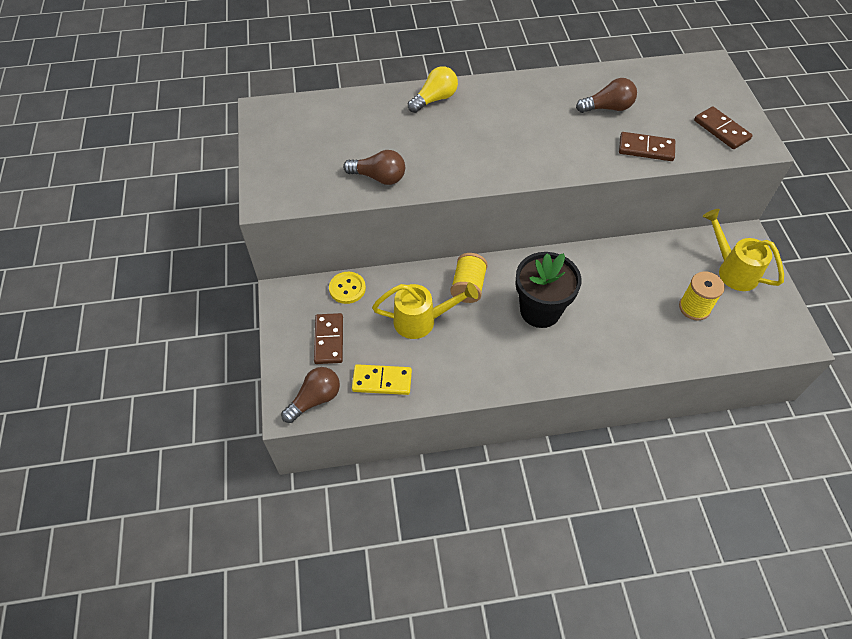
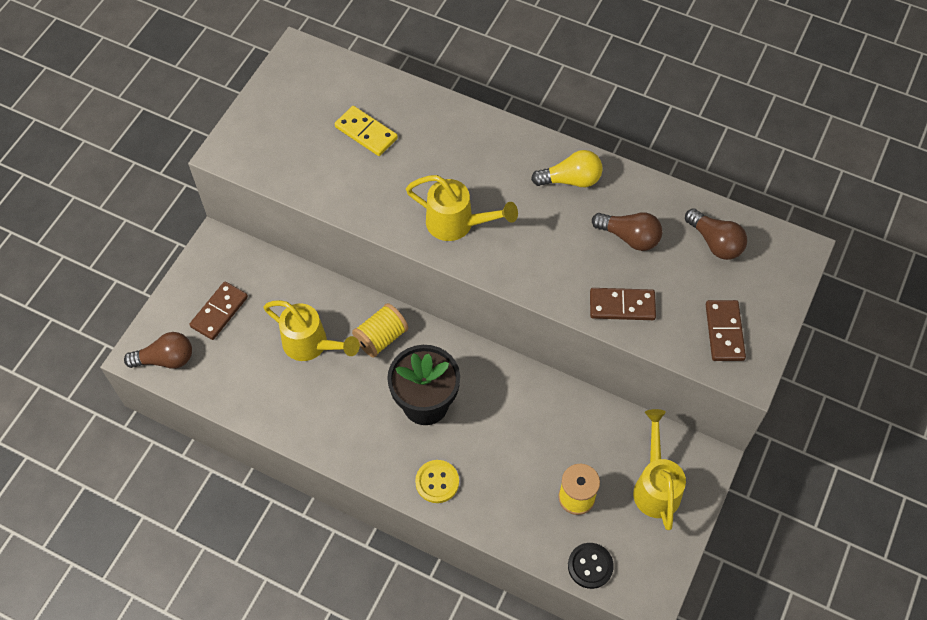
camera: 35 degrees right, 5 degrees up
yellow button [329,272,366,304] -> yellow button moved to [415,460,459,503]
brown light bulb [343,150,405,185] -> brown light bulb moved to [685,208,747,260]
yellow domino [352,364,412,395] -> yellow domino moved to [335,106,398,156]
yellow light bulb [408,66,458,113] -> yellow light bulb moved to [531,150,603,187]
brown domino [619,132,675,161] -> brown domino turned 45 degrees counterclockwise [590,288,656,320]
none -> yellow watering can [406,175,518,241]
none -> black button [568,543,614,589]

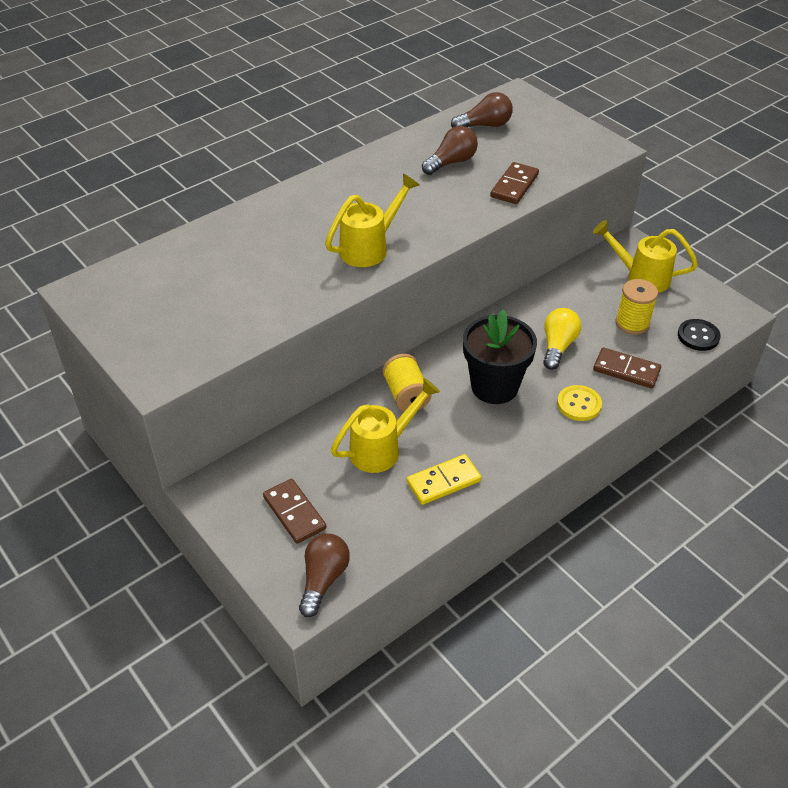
camera: 65 degrees left, 15 degrees down
yellow domino [335,106,398,156] -> yellow domino moved to [407,454,481,505]
yellow light bulb [531,150,603,187] -> yellow light bulb moved to [543,308,581,370]
brown domino [706,300,746,361] -> brown domino moved to [593,347,661,388]

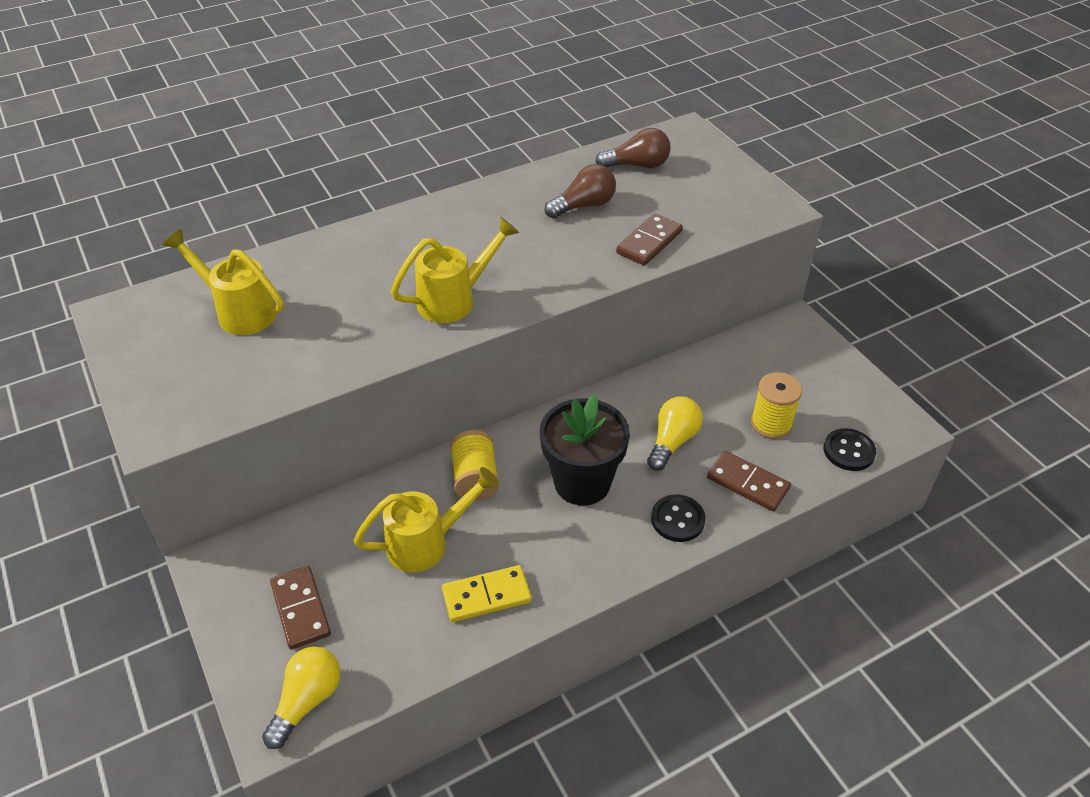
camera: 10 degrees right, 0 degrees up
brown light bulb [299,533,350,617] -> yellow light bulb [262,647,341,749]
yellow button [557,385,602,421] -> black button [651,495,706,542]
yellow watering can [593,220,698,293] -> yellow watering can moved to [163,229,284,335]

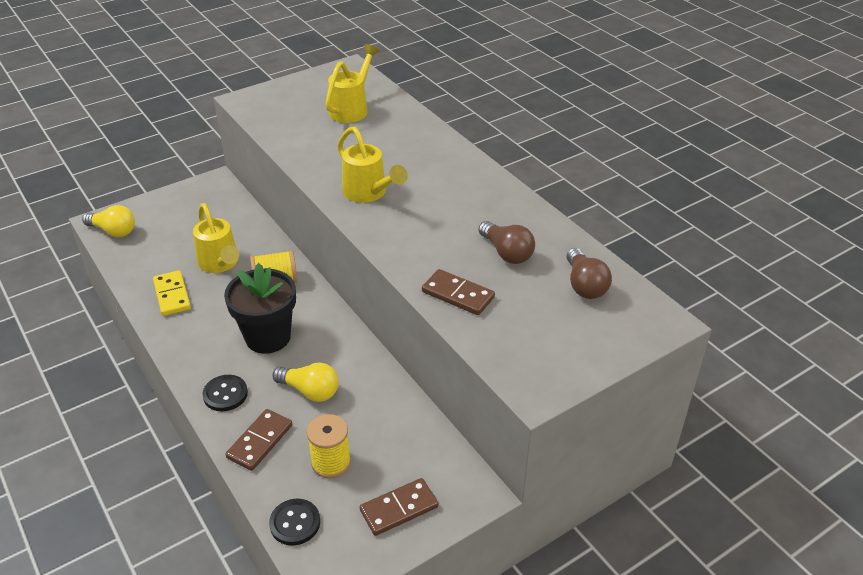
camera: 85 degrees right, 5 degrees down
brown domino [270,566,331,650] -> brown domino moved to [360,478,438,536]

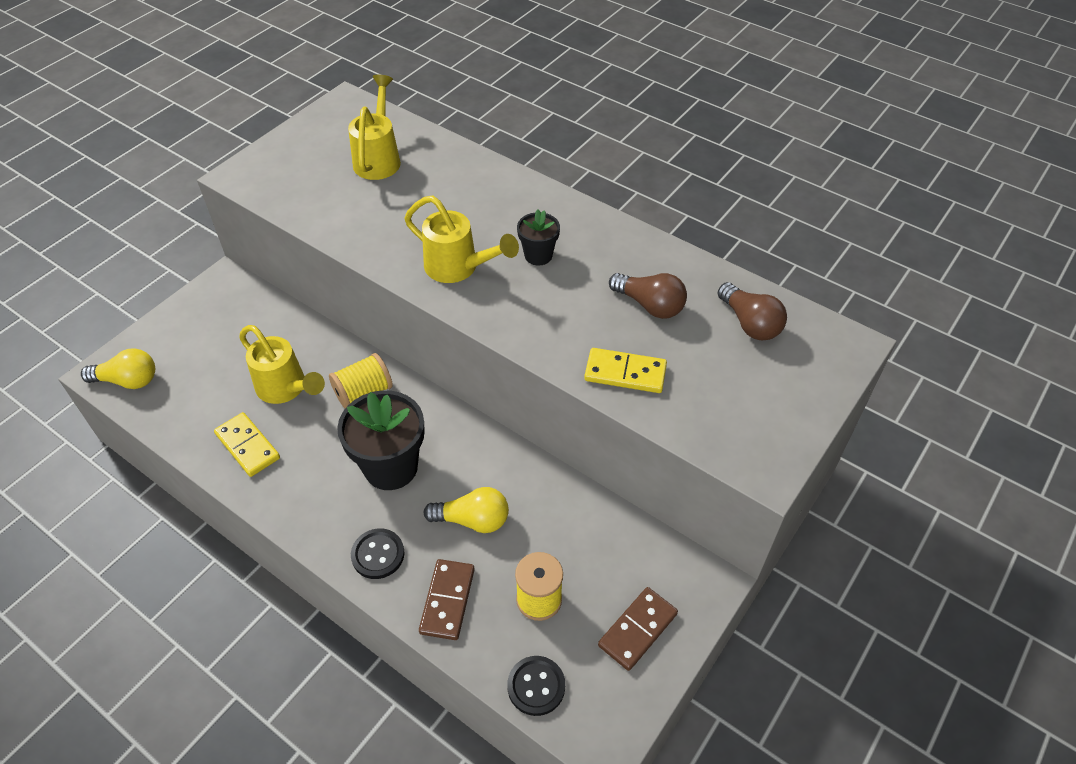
camera: 20 degrees left, 10 degrees up
brown domino [422,269,495,315] -> yellow domino [584,348,667,393]
none -> black flower pot [517,210,560,266]

